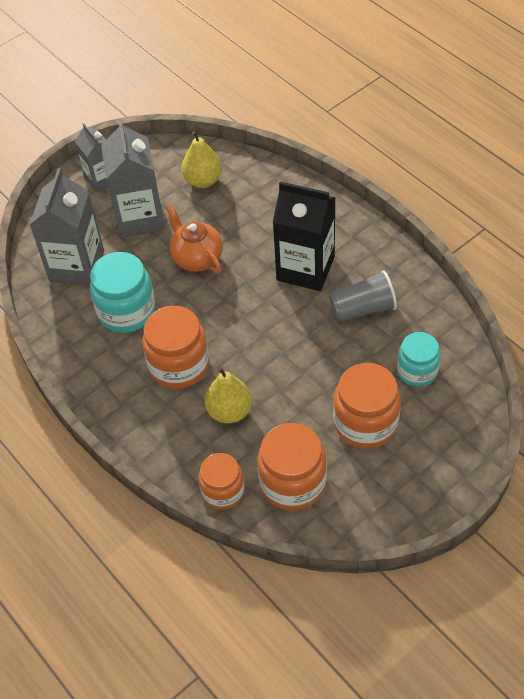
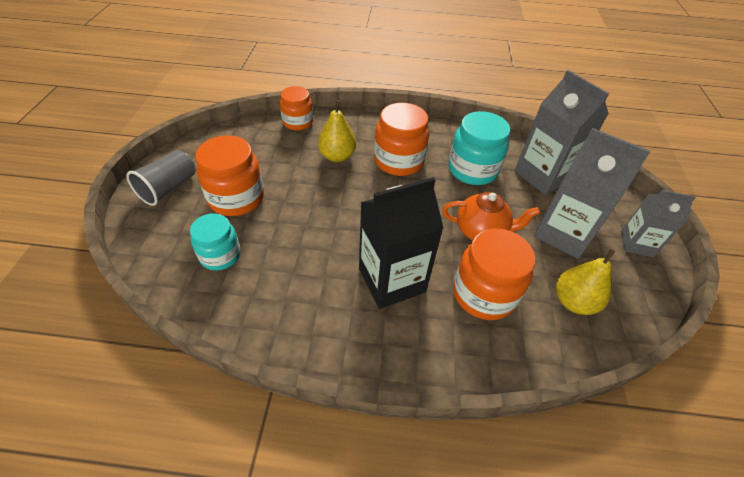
camera: 130 degrees right, 5 degrees down
orange jar [257,423,327,510] -> orange jar moved to [453,229,535,320]
grey cup [330,271,397,322] -> grey cup moved to [127,150,195,206]

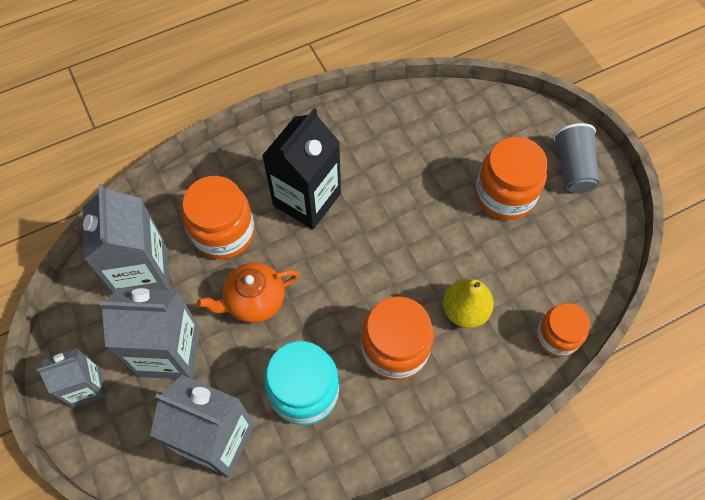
camera: 150 degrees right, 15 degrees up
turquoise jar [190,213,241,270] -> none
yellow pear [556,249,615,315] -> grey carton [83,184,170,293]

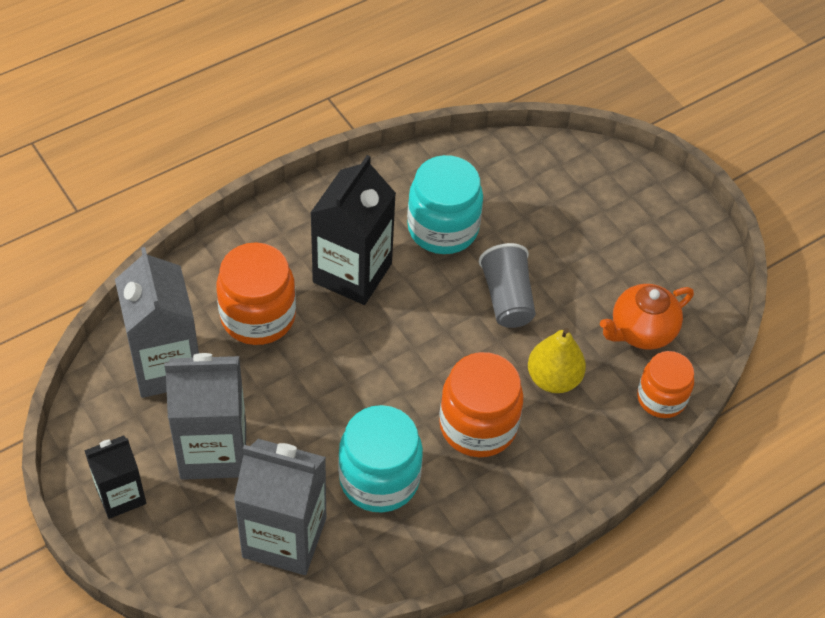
camera: 10 degrees left, 10 degrees down
grey carton [37,348,107,408] -> black carton [84,436,146,519]
orange teapot [197,262,299,323] -> orange teapot moved to [600,284,694,350]
orange jar [476,137,548,220] -> none
grey cup [553,123,600,193] -> grey cup moved to [479,243,536,328]
none -> turquoise jar [407,155,483,254]

